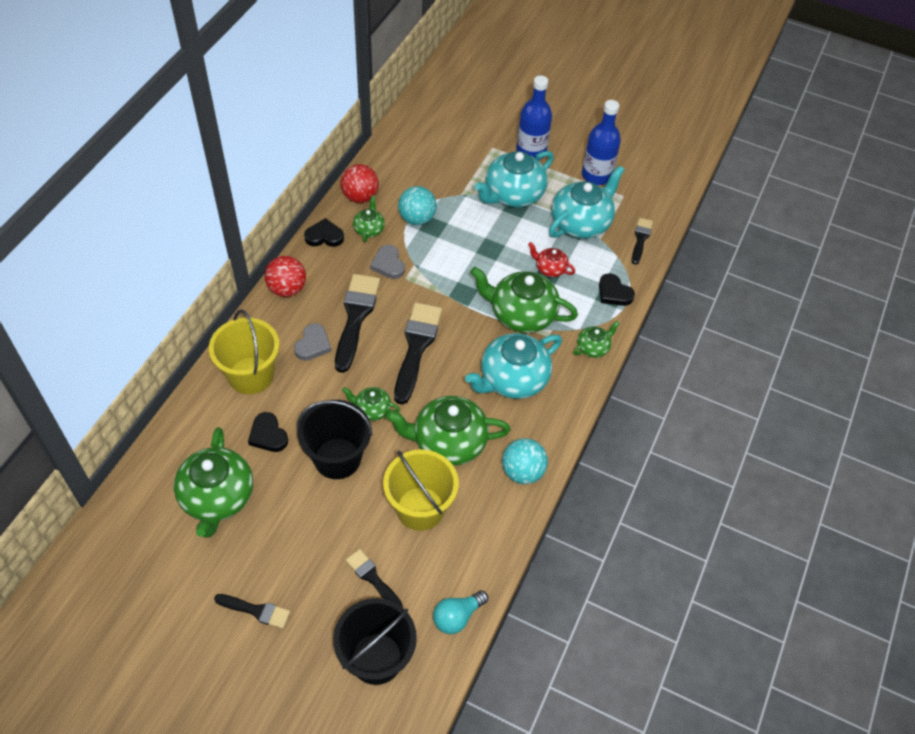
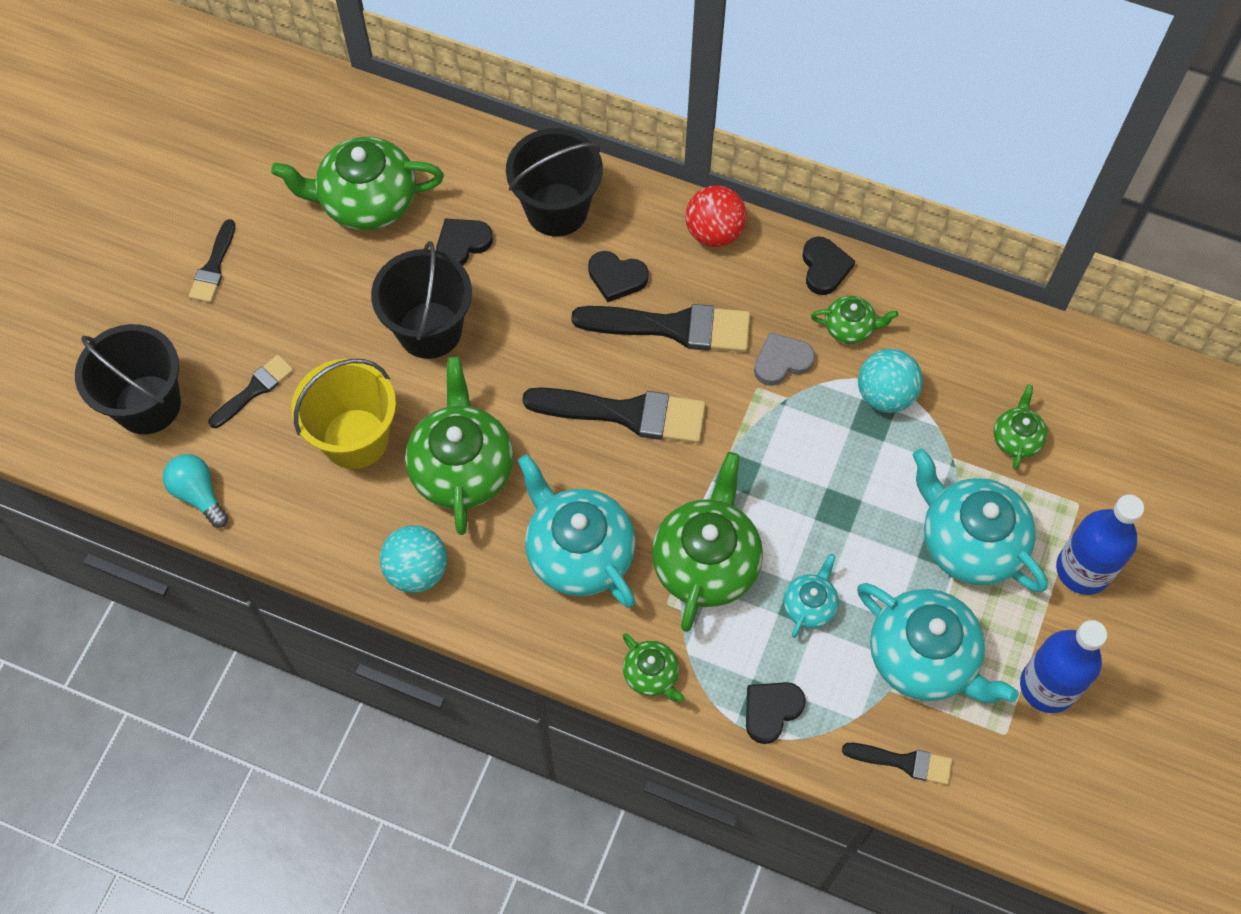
camera: 90 degrees right, 10 degrees up
yellow bucket [209,309,279,394] -> black bucket [506,128,603,237]
grey heart [294,323,331,361] -> black heart [588,251,649,302]
red ball [340,164,379,203] -> none
green teapot [342,387,400,421] -> green teapot moved to [994,384,1047,470]
red teapot [528,242,575,277] -> turquoise teapot [783,554,839,638]

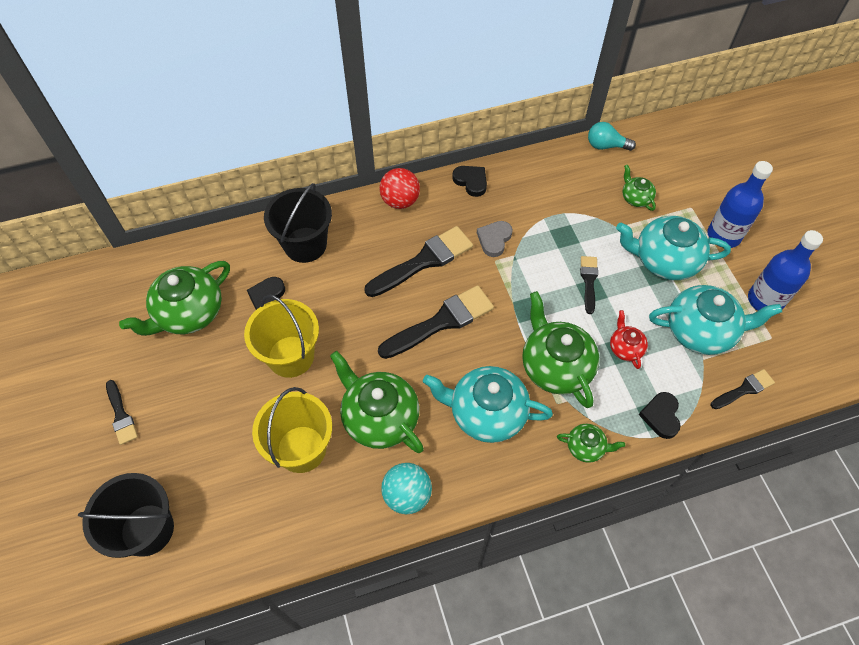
camera: 40 degrees left, 5 degrees down
turquoise light bulb [163,454,229,528] -> turquoise light bulb moved to [588,122,636,151]
black brush [209,355,294,428] -> black brush moved to [580,256,598,314]
black bucket [371,241,472,359] -> yellow bucket [244,294,319,378]
black heart [588,251,649,302] -> none
turquoise teapot [783,554,839,638] -> red teapot [610,310,648,369]
green teapot [811,296,898,344] -> none
turquoise ball [858,349,923,413] -> none

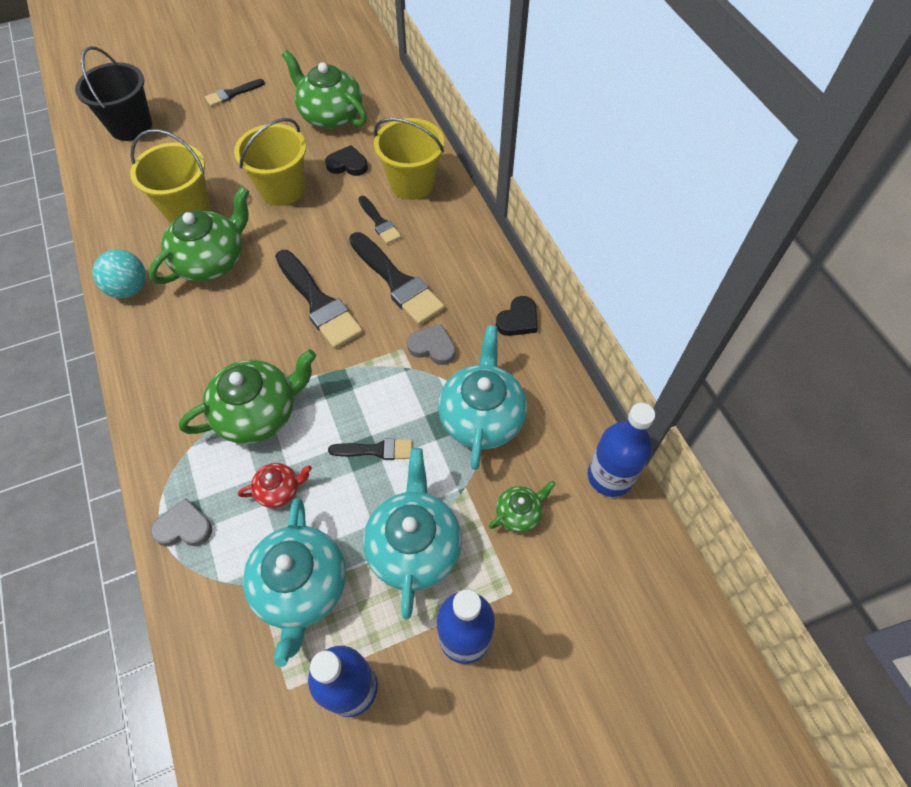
camera: 85 degrees right, 0 degrees up
black bucket [264,183,332,263] -> yellow bucket [374,118,444,200]
red ball [380,168,420,209] -> none
turquoise teapot [423,366,553,443] -> turquoise teapot moved to [438,325,527,470]
green teapot [557,424,625,463] -> none
turquoise light bulb [588,122,636,151] -> blue bottle [588,403,655,497]
black heart [639,392,681,439] -> grey heart [151,498,212,546]
black brush [711,369,775,409] -> black brush moved to [358,196,401,244]

